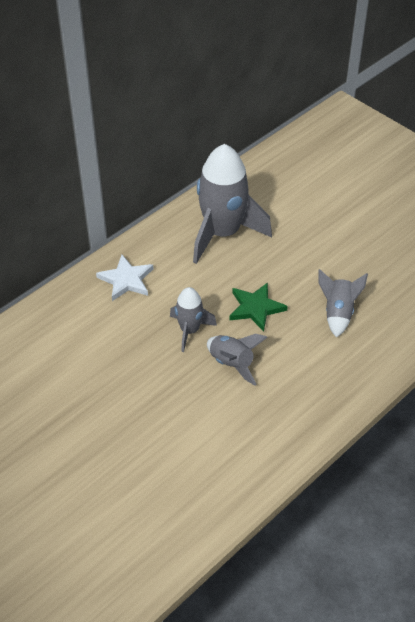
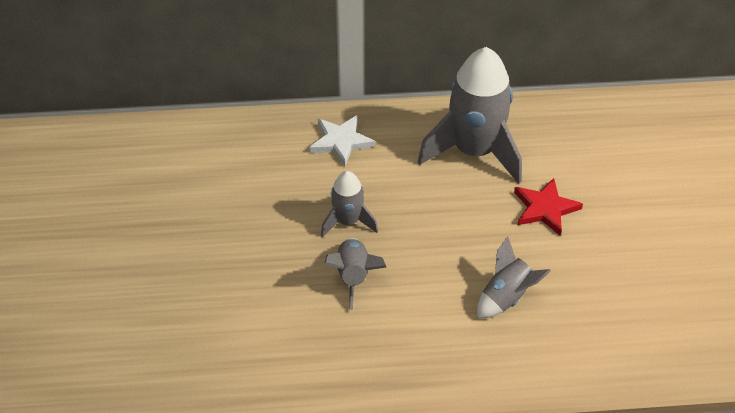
camera: 40 degrees right, 0 degrees up
green star [229,282,288,332] -> none
none -> red star [514,178,583,235]

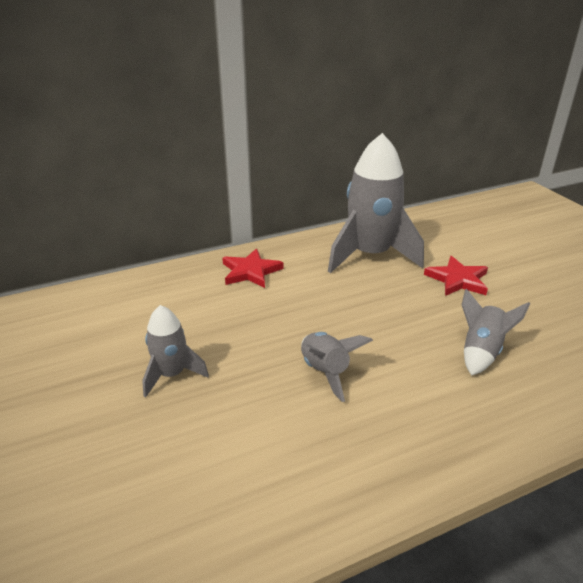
camera: 20 degrees left, 15 degrees down
white star [309,115,375,167] -> red star [222,248,283,288]
grey rocket [321,171,378,237] -> grey rocket moved to [142,305,209,398]

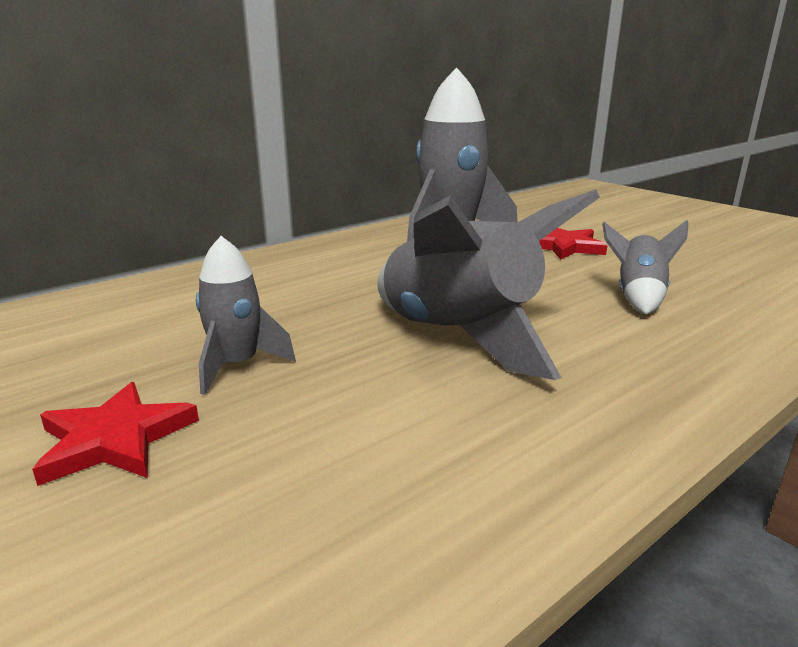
camera: 15 degrees left, 10 degrees down
red star [222,248,283,288] -> red star moved to [32,382,199,486]
grey rocket [301,332,373,402] -> grey rocket [377,189,600,380], size x1.93

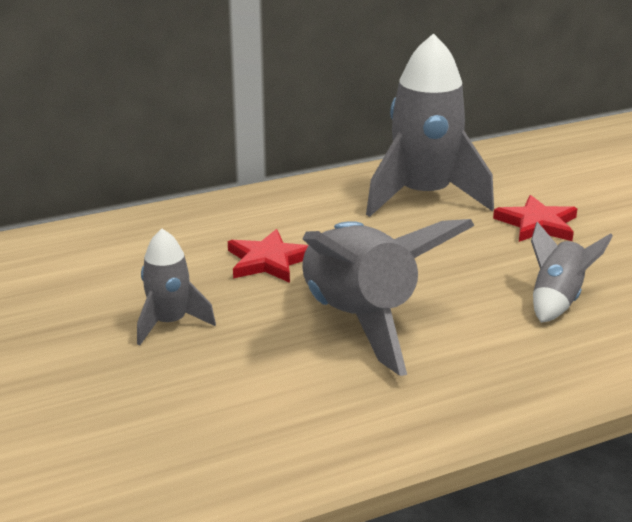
camera: 15 degrees right, 5 degrees up
red star [32,382,199,486] -> red star moved to [228,229,308,283]

